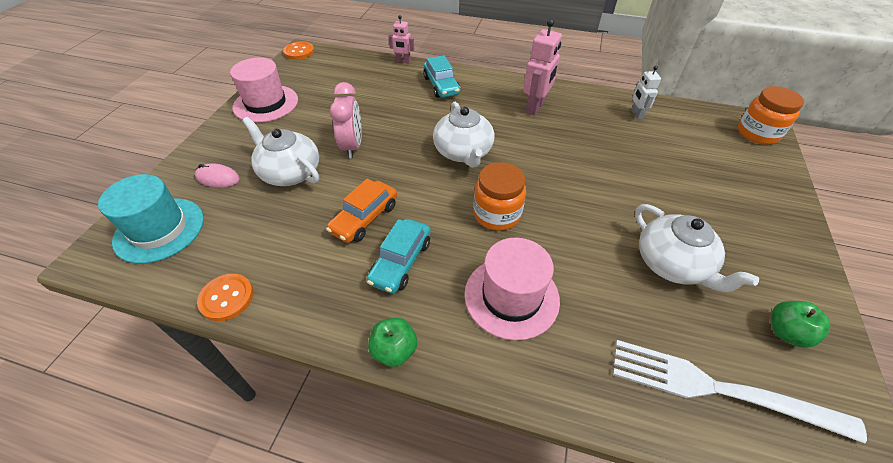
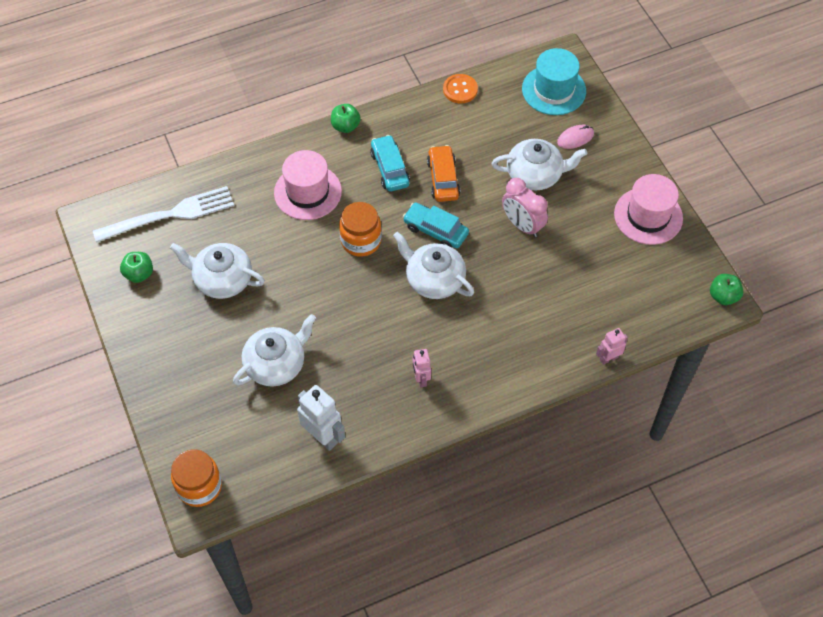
camera: 140 degrees right, 10 degrees up
orange button [283,42,314,60] -> green apple [710,274,743,305]
turquoise car [423,55,460,98] -> turquoise car moved to [403,203,469,248]
pink robot [523,19,562,115] -> pink robot [413,349,431,387], size x0.59
white robot [631,66,661,119] -> white robot [297,385,345,451], size x1.70
none -> white teapot [233,314,316,387]

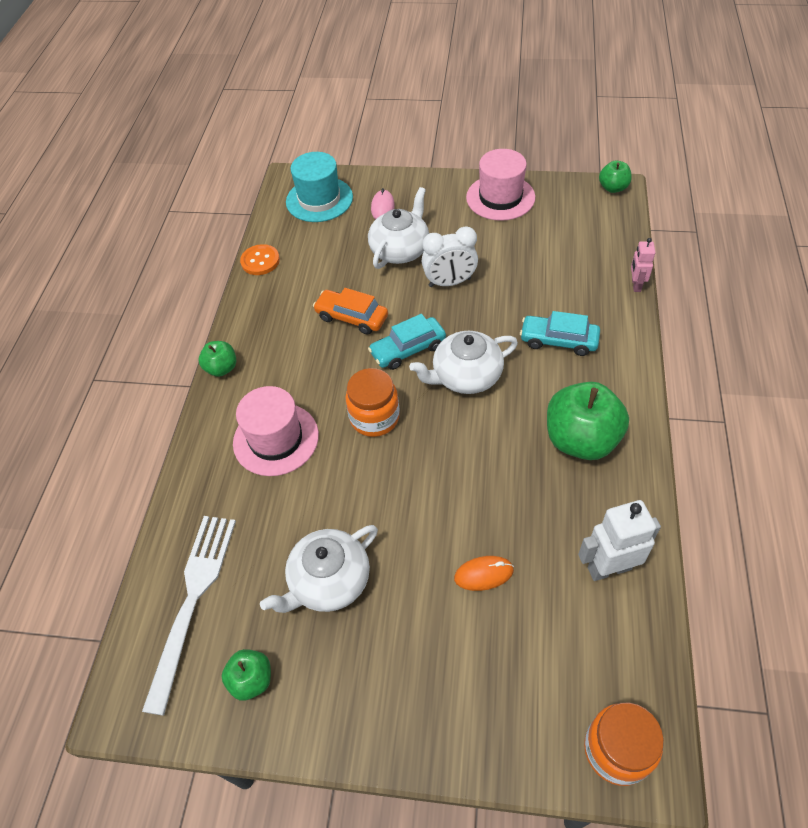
camera: 55 degrees left, 5 degrees down
white teapot [233,314,316,387] -> orange mouse [454,556,514,591]
turquoise car [370,135,410,192] -> turquoise car moved to [520,311,600,356]
pink robot [413,349,431,387] -> green apple [547,382,629,460]
pink clock [502,178,548,237] -> white clock [422,226,478,287]

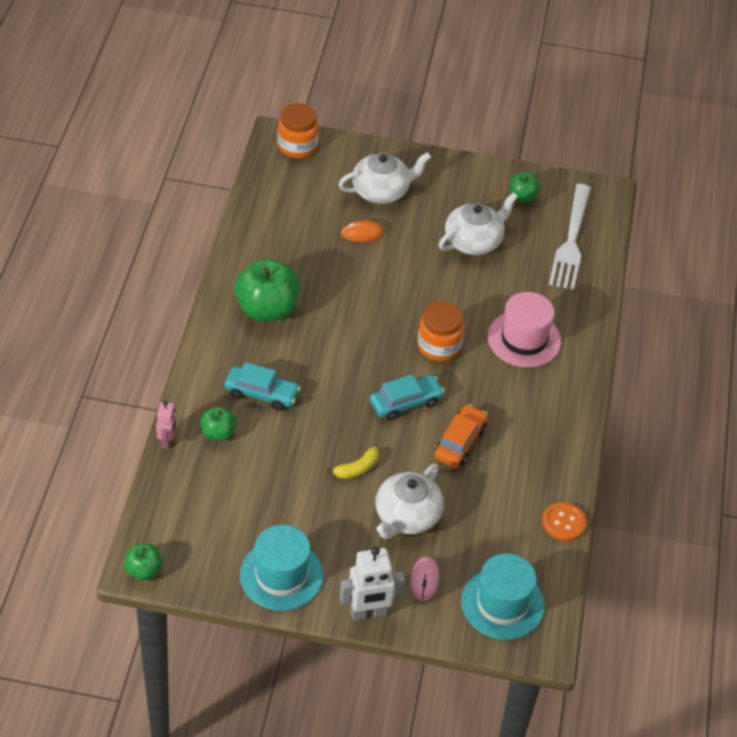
camera: 175 degrees right, 5 degrees down
green apple [199,341,236,377] -> green apple moved to [200,407,236,441]
orange car [313,288,388,335] -> orange car turned 90 degrees counterclockwise [434,404,488,467]
white teapot [409,331,518,394] -> white teapot moved to [338,152,431,204]
white clock [422,226,478,287] -> yellow banana [326,447,379,479]
pink hat [466,149,535,221] -> turquoise hat [240,525,323,611]
white robot [578,500,661,581] -> white robot moved to [340,547,405,621]

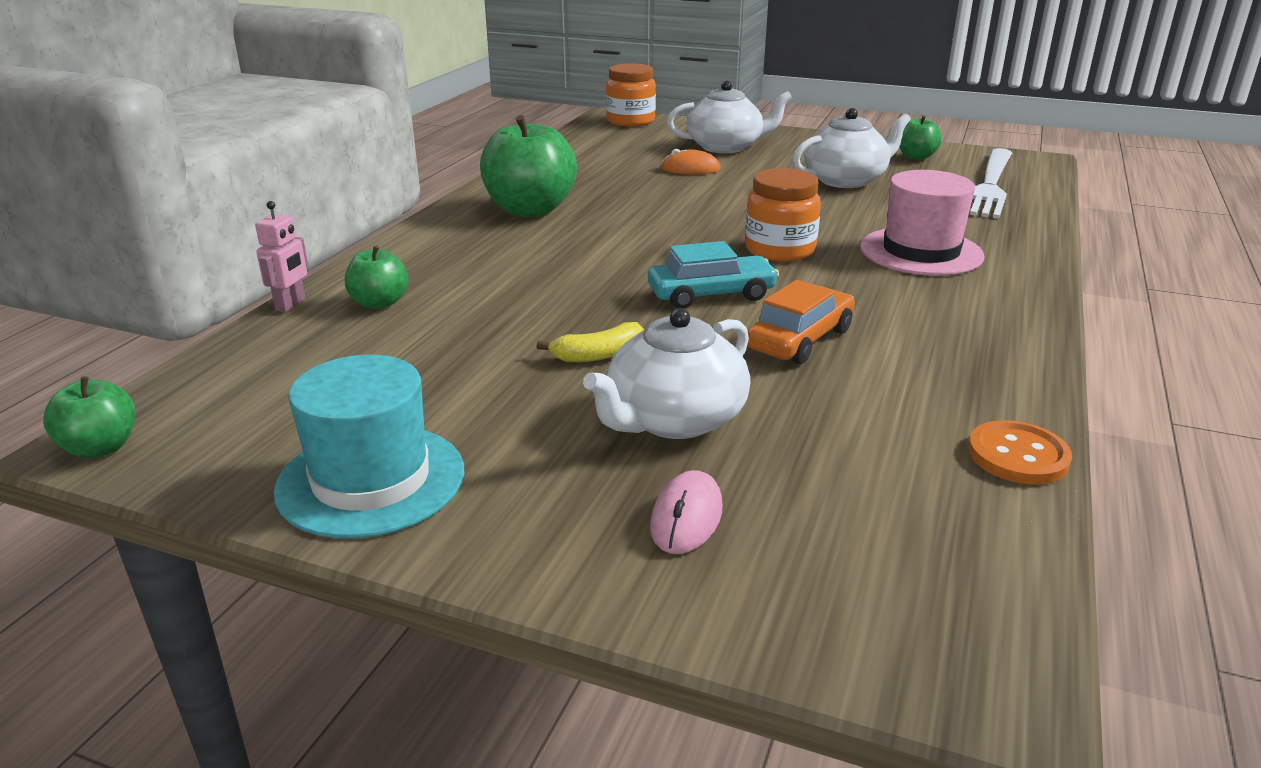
camera: 15 degrees right, 20 degrees down
turquoise car [225,362,301,411] -> none
white robot [340,547,405,621] -> none
turquoise hat [461,553,545,640] -> none

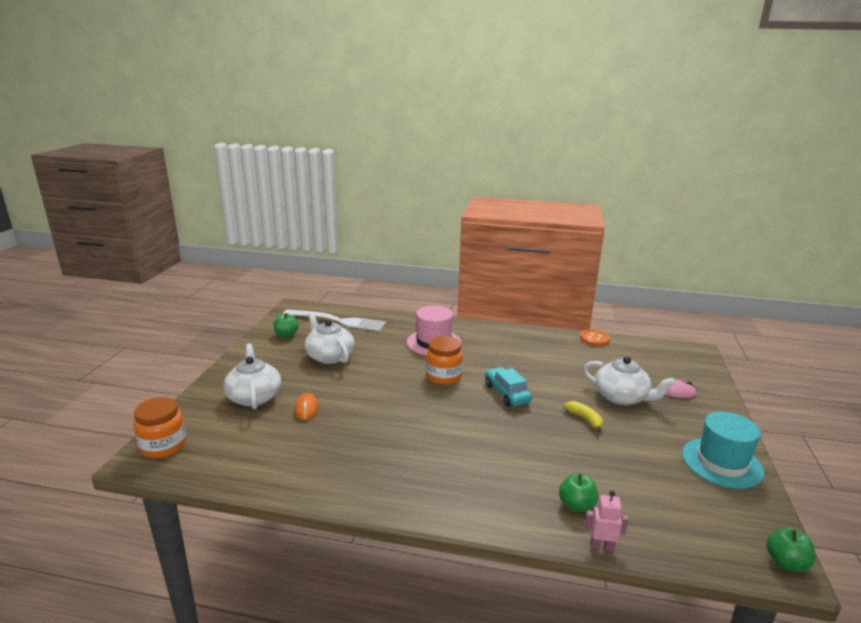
camera: 100 degrees left, 5 degrees down
green apple [480,115,577,217] -> none
orange car [747,280,855,364] -> none

